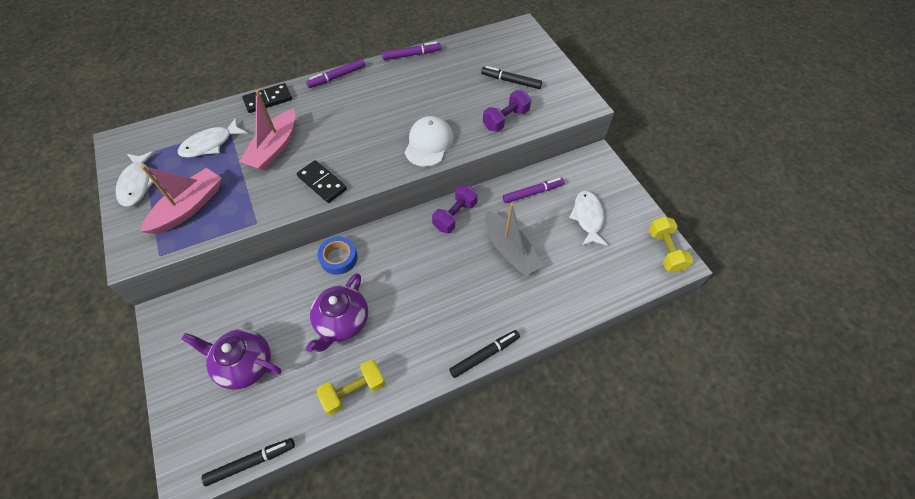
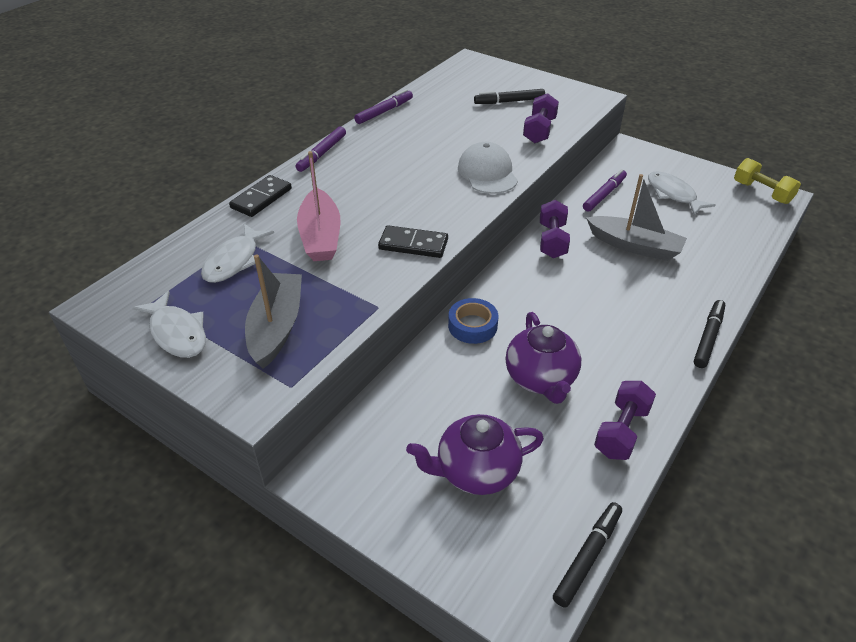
camera: 30 degrees left, 15 degrees down
pink boat [140,165,222,234] -> grey boat [245,255,302,369]
yellow dumbbell [316,360,386,415] -> purple dumbbell [594,381,656,460]

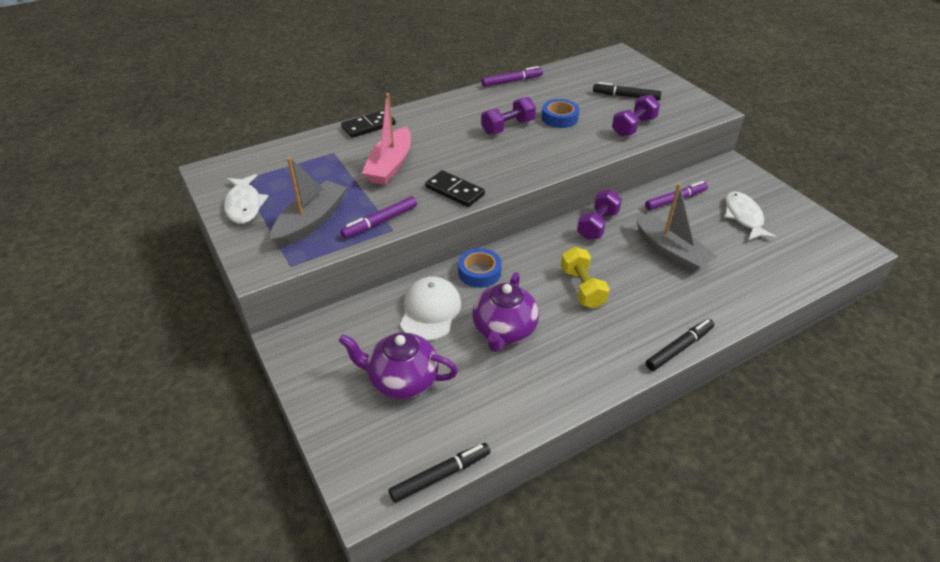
camera: 25 degrees right, 0 degrees up
white fish [201,224,274,283] -> none
purple marker [296,126,346,172] -> purple marker moved to [341,196,417,238]
white cap [458,142,518,194] -> white cap moved to [400,277,461,341]
purple dumbbell [594,381,656,460] -> purple dumbbell moved to [481,97,536,135]
yellow dumbbell [734,158,801,204] -> yellow dumbbell moved to [561,247,610,309]
none -> blue tape [542,99,579,128]

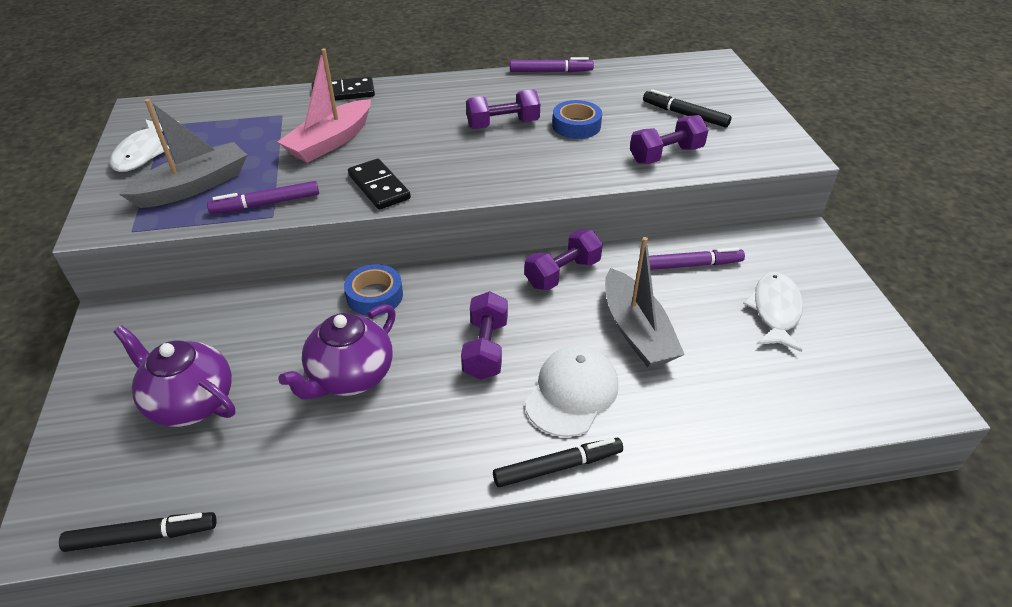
camera: 20 degrees right, 0 degrees up
white cap [400,277,461,341] -> white cap moved to [525,345,618,437]
yellow dumbbell [561,247,610,309] -> purple dumbbell [461,291,508,380]

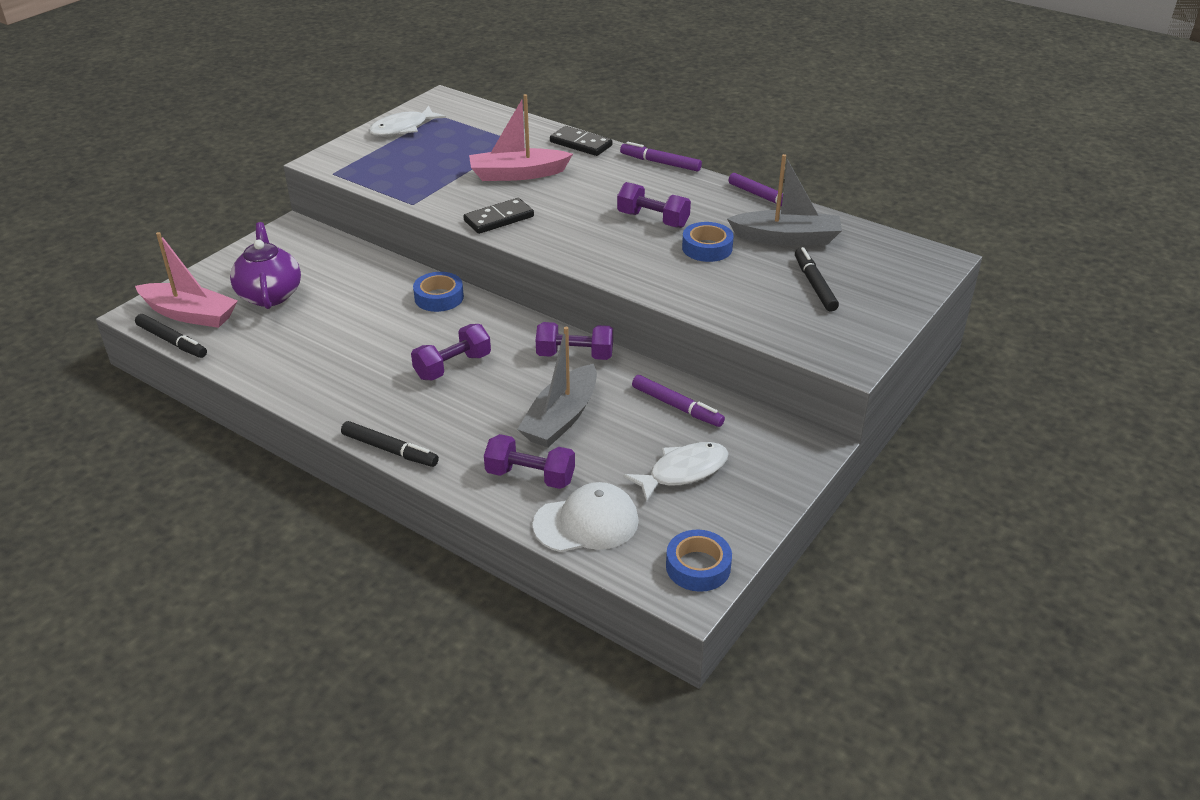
camera: 45 degrees right, 5 degrees down
grey boat [119,99,247,208] -> grey boat moved to [727,154,842,245]
purple marker [207,181,319,214] -> purple marker moved to [620,142,702,172]
purple teapot [278,304,396,400] -> none
black domino [348,159,411,210] -> black domino turned 45 degrees clockwise [463,198,534,234]
white cap [525,345,618,437] -> white cap moved to [533,482,639,552]
purple dumbbell [630,115,708,164] -> purple dumbbell moved to [484,434,575,489]
none -> pink boat [135,232,238,328]
none -> blue tape [666,530,732,592]

